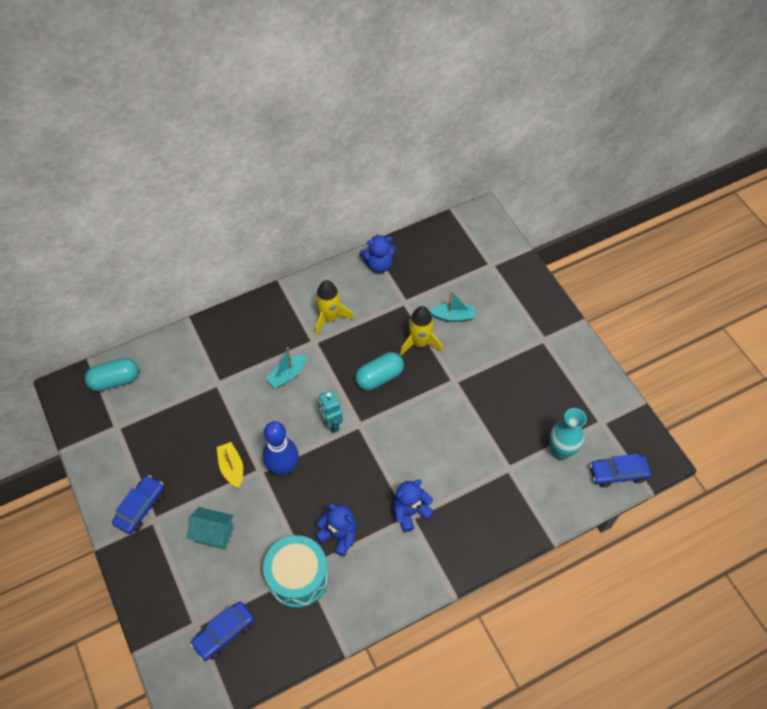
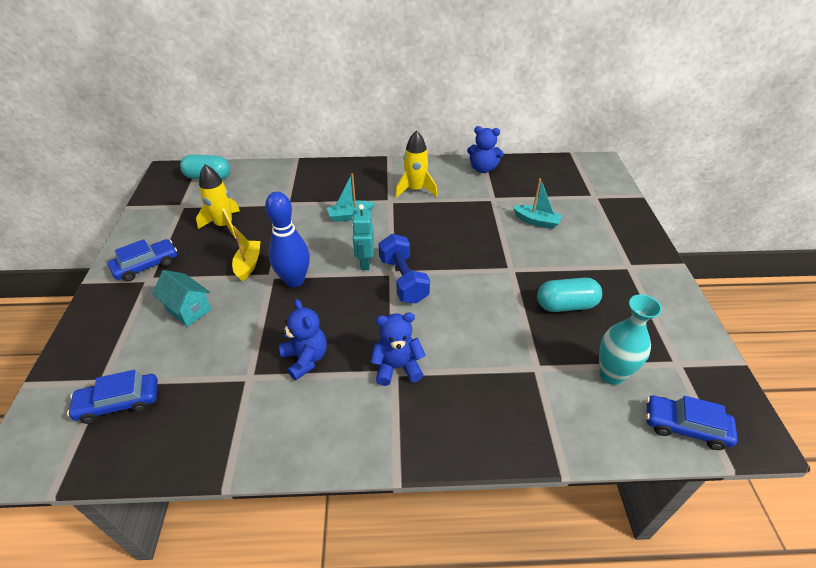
camera: 25 degrees right, 15 degrees down
turquoise drum [263,535,329,608] -> none
turquoise capsule [355,352,404,390] -> turquoise capsule moved to [537,278,602,312]
yellow rocket [400,306,443,356] -> yellow rocket moved to [196,164,240,239]
none -> blue dumbbell [379,234,430,304]

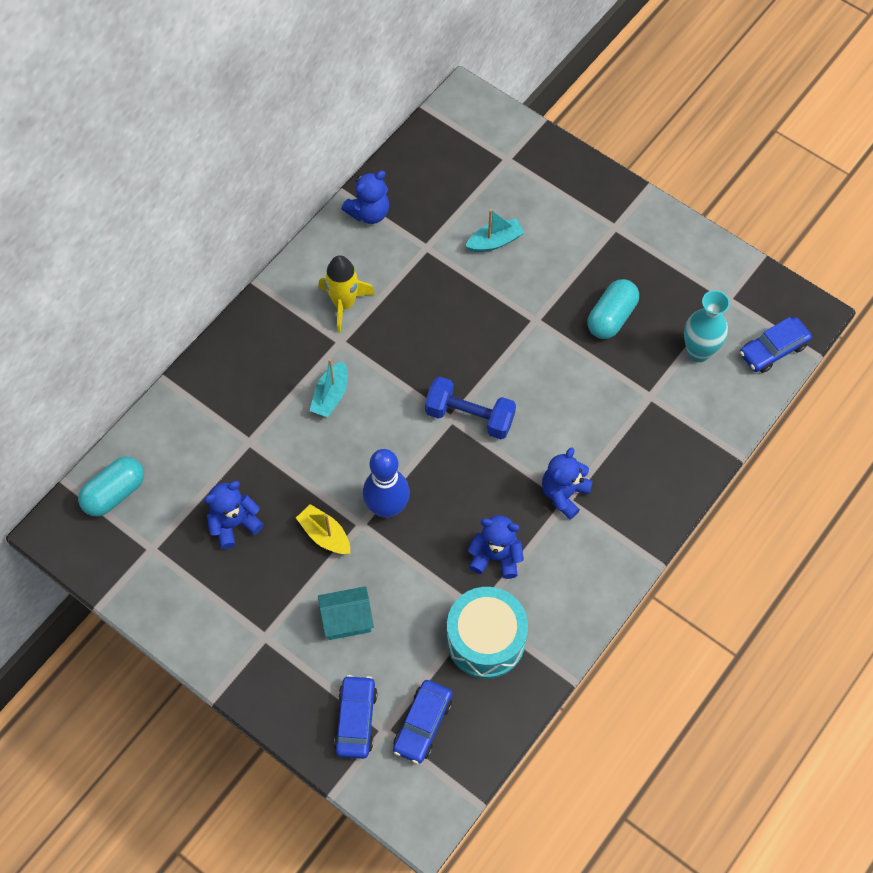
camera: 50 degrees left, 20 degrees up
blue car [108,239,177,282] -> blue car moved to [334,675,378,759]
yellow rocket [196,164,240,239] -> blue teddy bear [204,481,264,549]
turquoise robot [352,204,374,270] -> none
none -> turquoise drum [447,587,528,679]

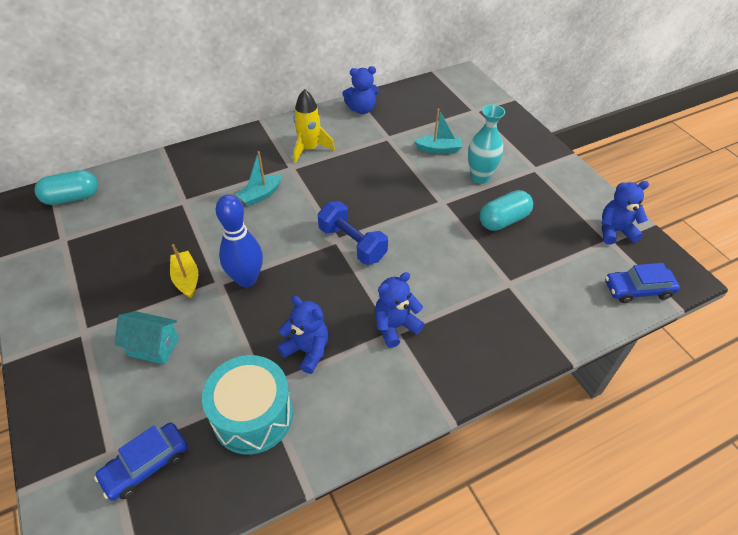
camera: 25 degrees right, 15 degrees down
blue teddy bear [204,481,264,549] -> blue teddy bear moved to [602,181,649,245]
blue car [334,675,378,759] -> none
turquoise vase [684,290,730,362] -> turquoise vase moved to [468,104,505,184]

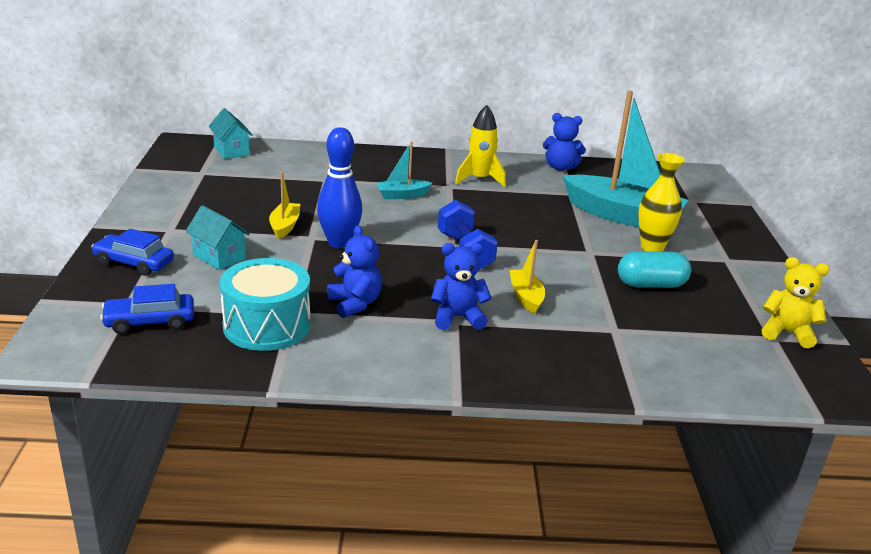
camera: 25 degrees right, 20 degrees down
turquoise capsule [34,170,98,205] -> turquoise house [209,108,253,159]
turquoise boat [414,108,462,154] -> turquoise boat [562,91,688,227], size x2.19
turquoise vase [468,104,505,184] -> yellow vase [638,153,685,252]
blue teddy bear [602,181,649,245] -> yellow teddy bear [762,257,829,348]
blue car [605,263,680,303] -> blue car moved to [91,229,174,276]
none -> yellow boat [510,240,545,314]

